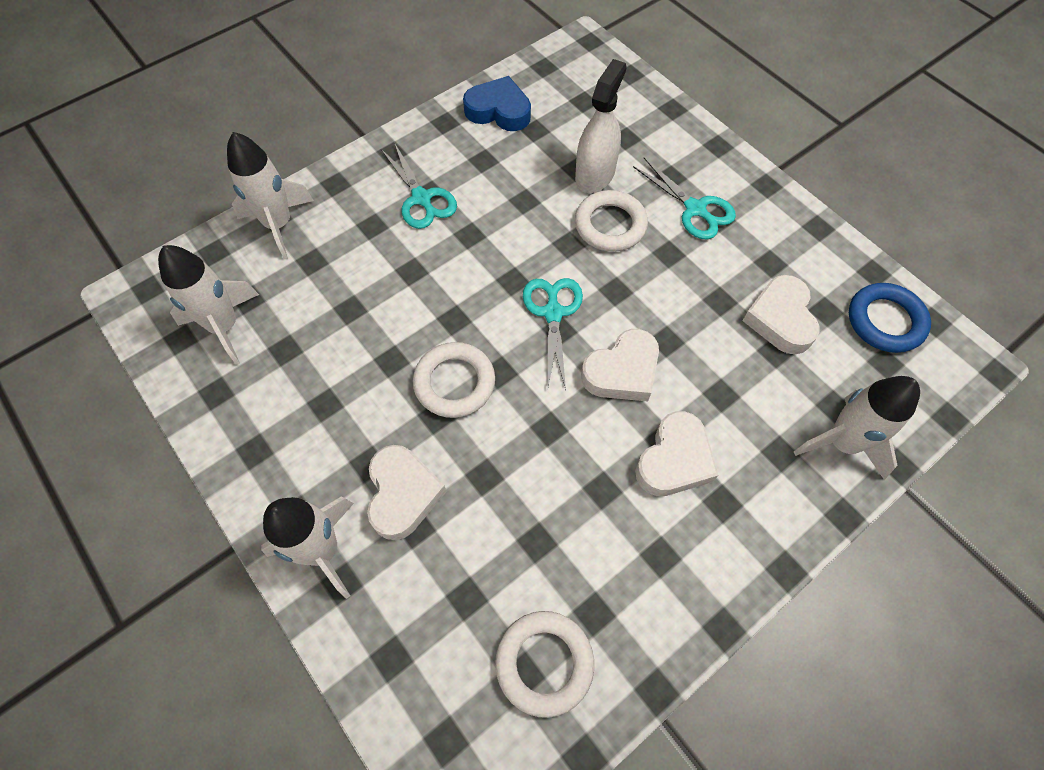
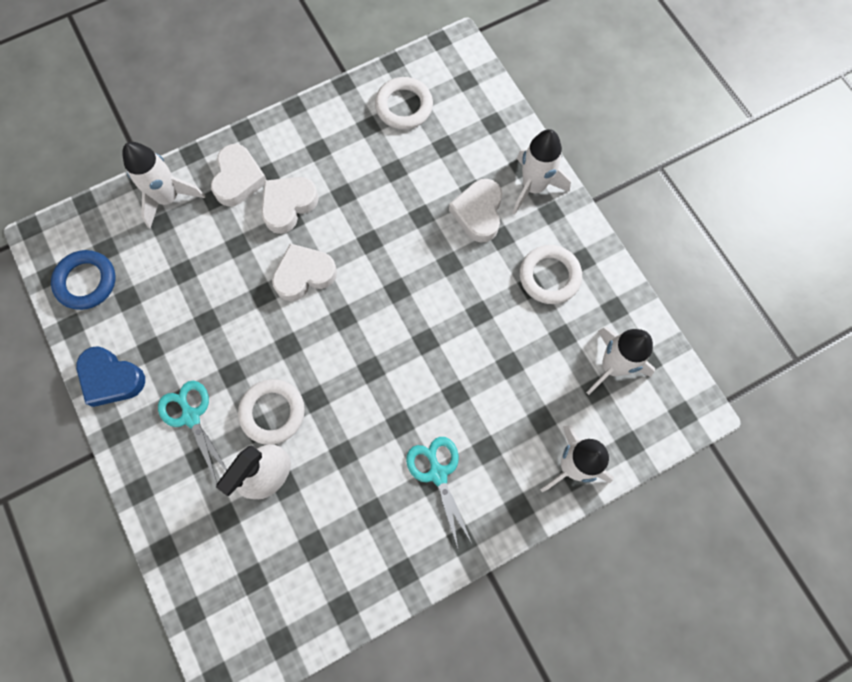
camera: 170 degrees left, 10 degrees up
white ring [413,342,495,418] -> white ring moved to [520,245,582,304]
blue heart [463,76,531,131] -> blue heart moved to [76,346,145,407]
turquoise scissors [523,278,583,390] -> none
white heart [743,275,820,354] -> white heart moved to [211,144,267,206]

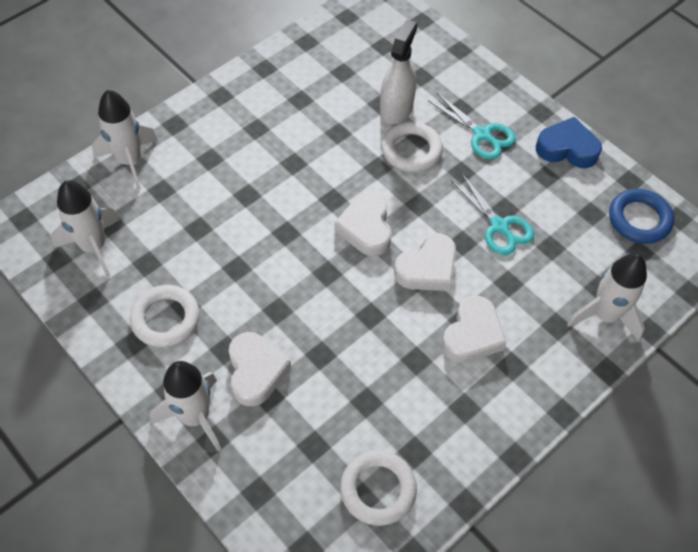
camera: 165 degrees right, 15 degrees down
white heart [211,144,267,206] -> white heart moved to [335,192,392,256]
turquoise scissors [406,437,472,548] -> turquoise scissors moved to [450,173,534,255]

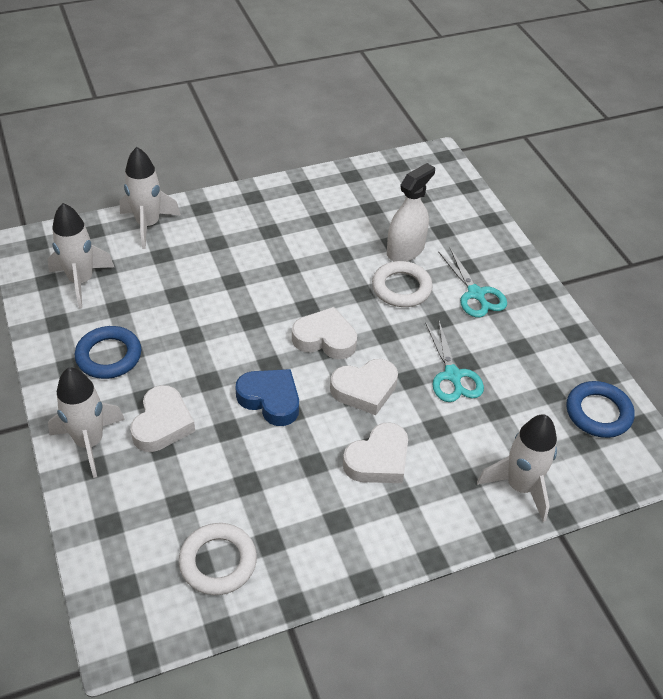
camera: 20 degrees right, 10 degrees down
white ring [130,285,200,348] -> blue ring [75,326,142,379]
white heart [335,192,392,256] -> white heart turned 90 degrees clockwise [292,307,357,359]
blue heart [536,117,602,168] -> blue heart moved to [235,369,299,426]

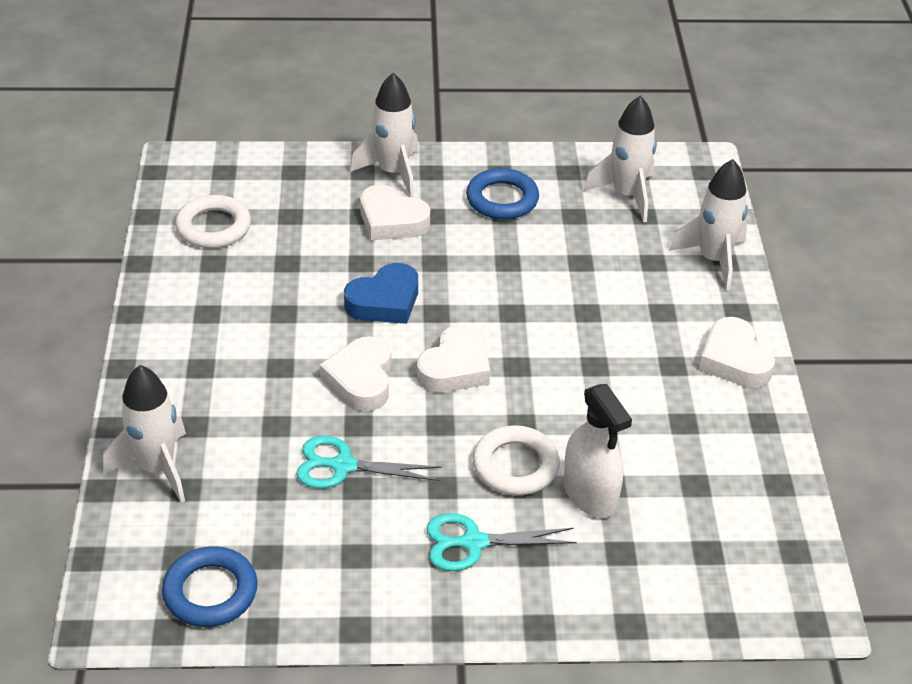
camera: 110 degrees right, 5 degrees down
white heart [343,423,408,483] -> white heart moved to [699,317,775,388]

